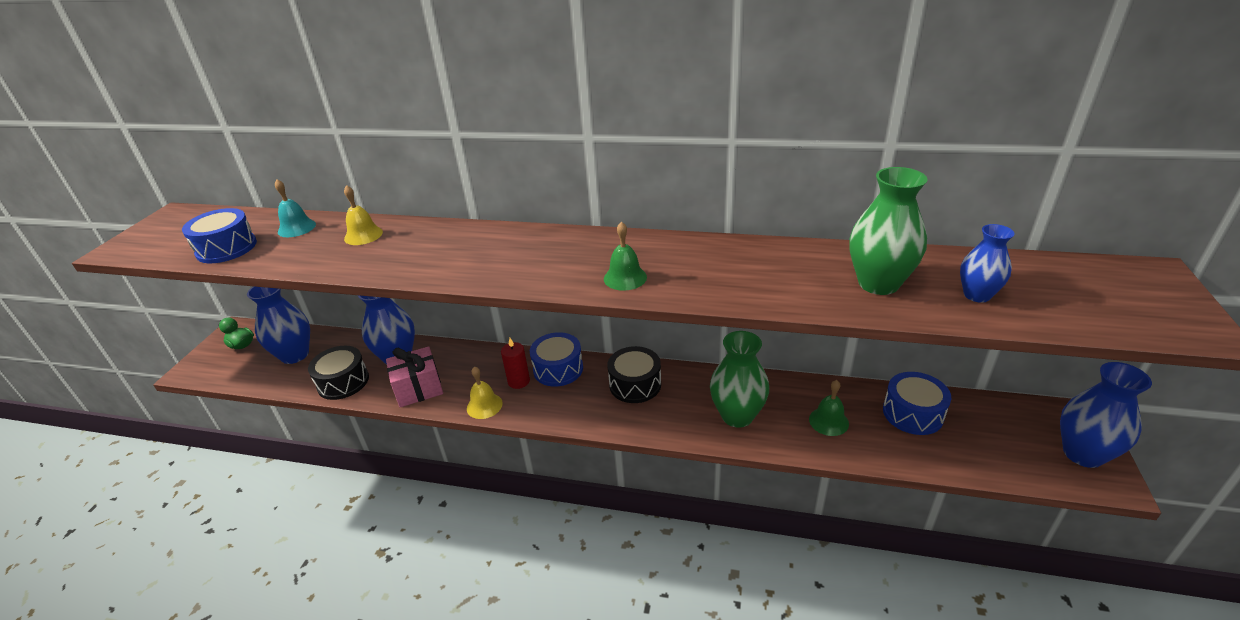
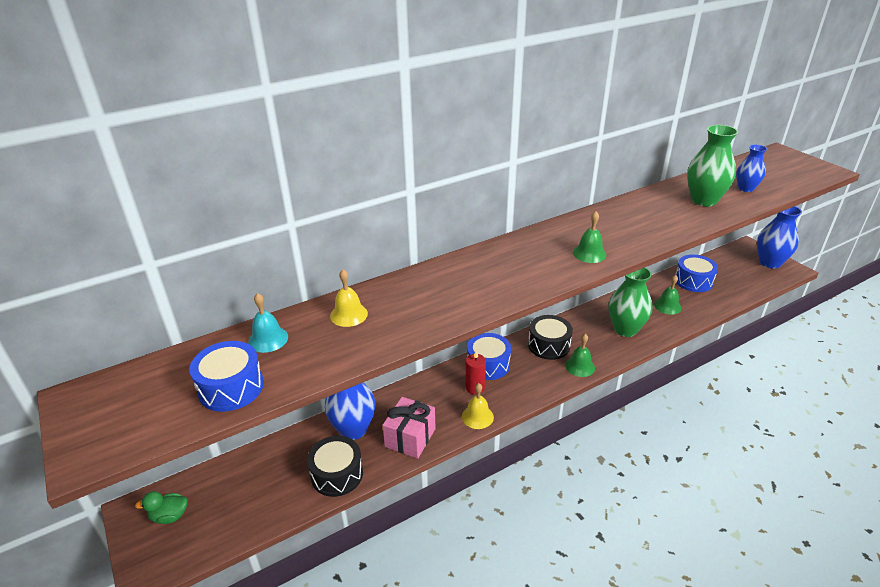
camera: 45 degrees left, 0 degrees up
blue vase [247,286,310,364] -> none
none -> green bell [565,334,595,377]

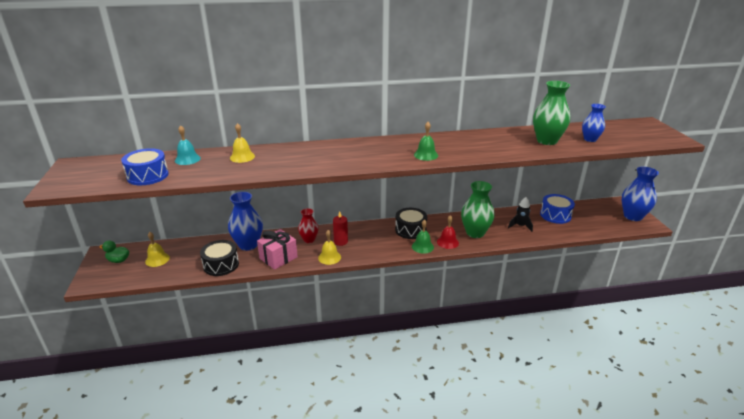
camera: 20 degrees right, 5 degrees down
blue drum [467,333,511,380] -> none
green bell [654,275,681,315] -> black rocket [508,197,533,232]
none -> yellow bell [145,232,170,267]
none -> red vase [298,208,319,243]
none -> red bell [437,215,459,249]

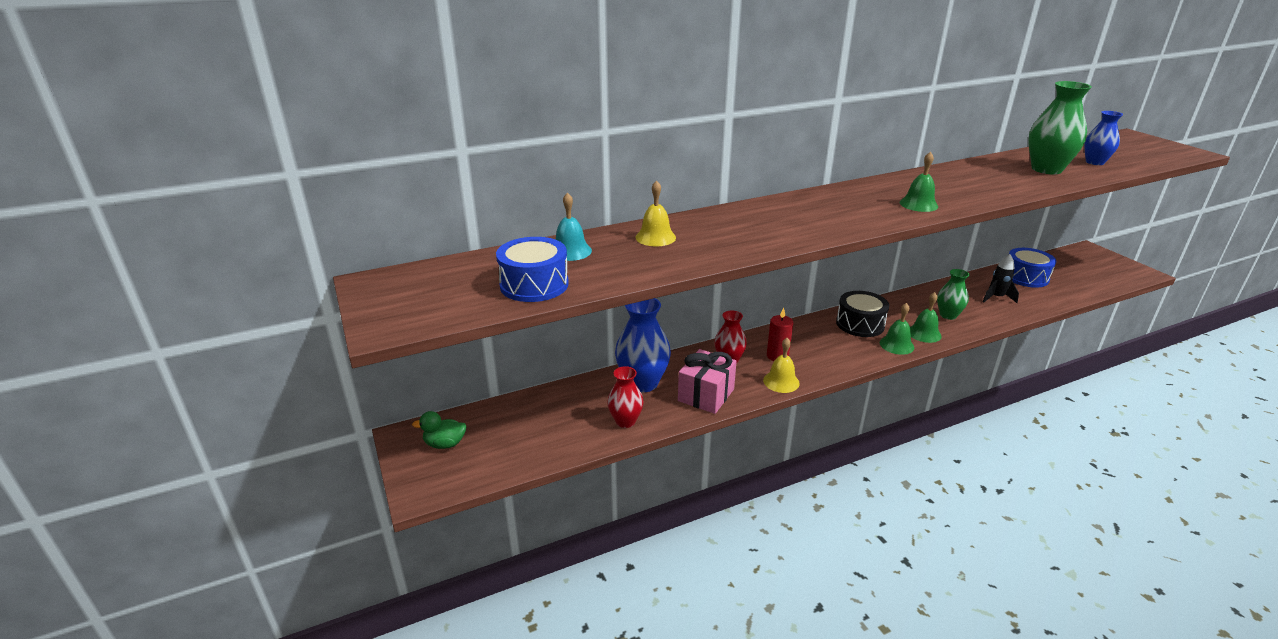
camera: 15 degrees left, 0 degrees up
yellow bell [145,232,170,267] -> none
black drum [200,240,239,276] -> red vase [607,366,644,428]
red bell [437,215,459,249] -> green bell [910,292,942,343]
green vase [461,181,495,238] -> green vase [937,269,969,320], size x0.61
blue vase [622,167,659,221] -> none

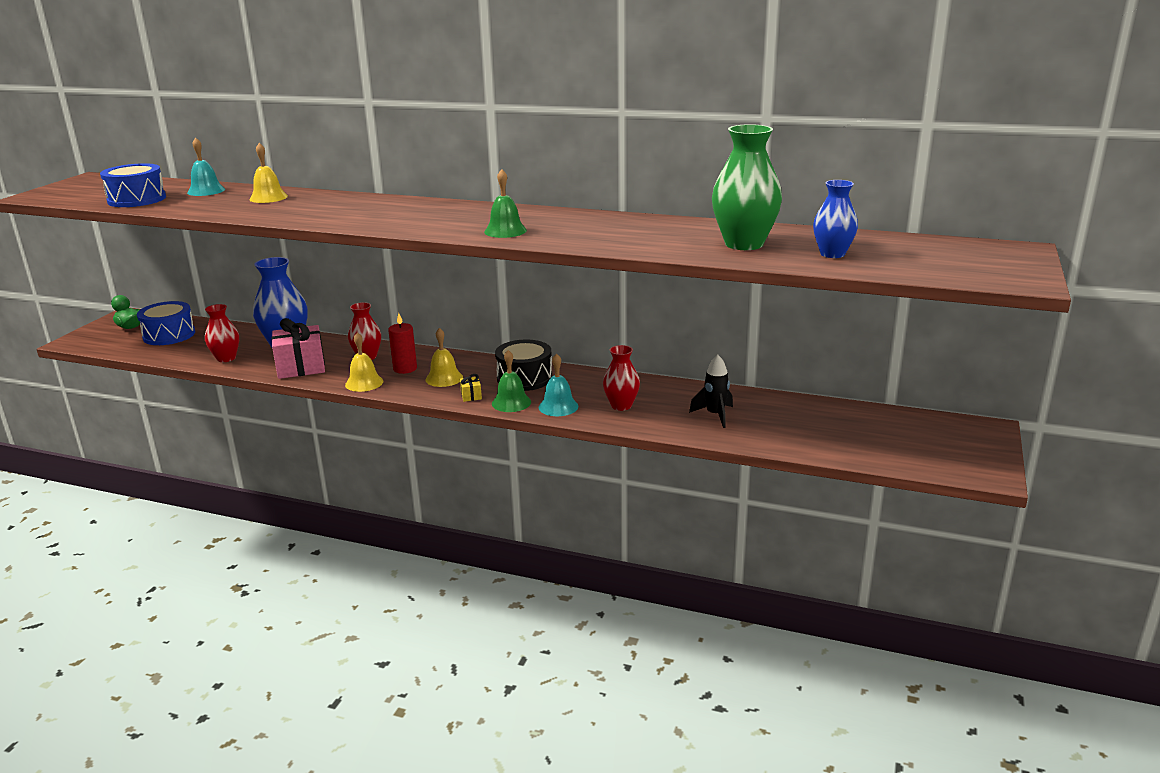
camera: 45 degrees right, 5 degrees down
green bell [910,292,942,343] -> turquoise bell [539,353,578,416]
green vase [937,269,969,320] -> red vase [603,345,640,411]
blue drum [1009,248,1056,288] -> blue drum moved to [137,301,195,345]
none -> yellow bell [426,328,463,387]
none -> yellow gift [460,374,482,402]

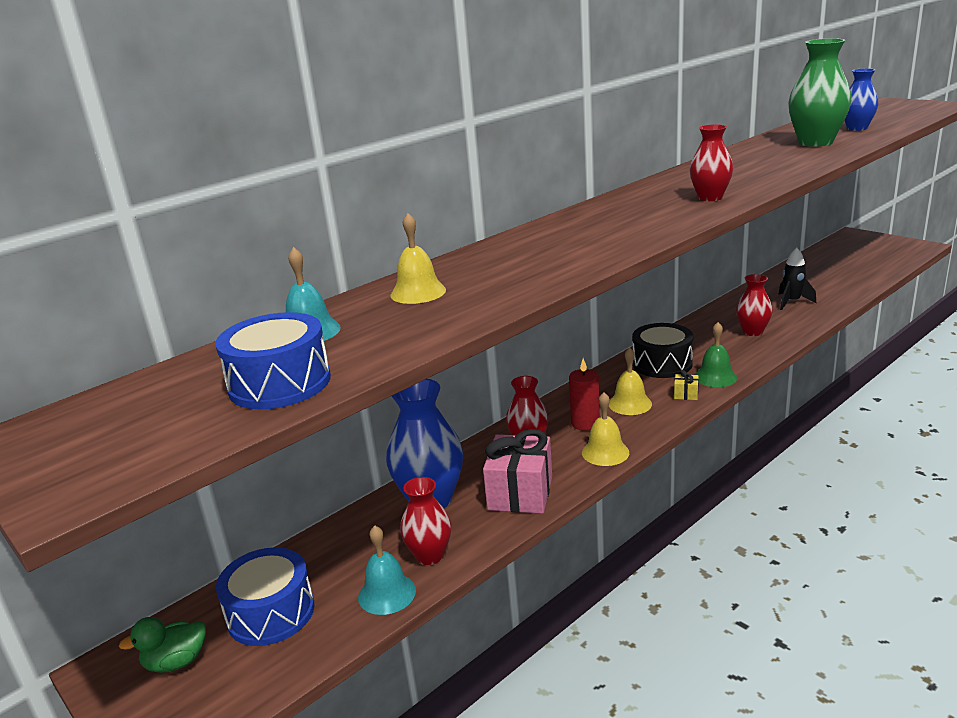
camera: 60 degrees left, 0 degrees up
green bell [484,169,527,238] -> red vase [689,124,733,201]
turquoise bell [539,353,578,416] -> turquoise bell moved to [358,526,416,615]

